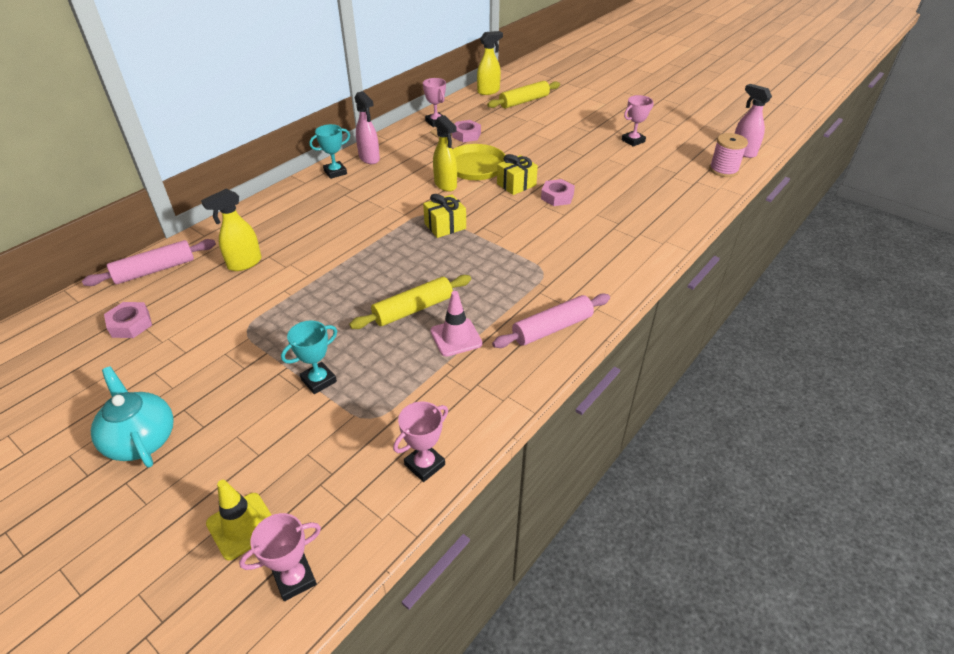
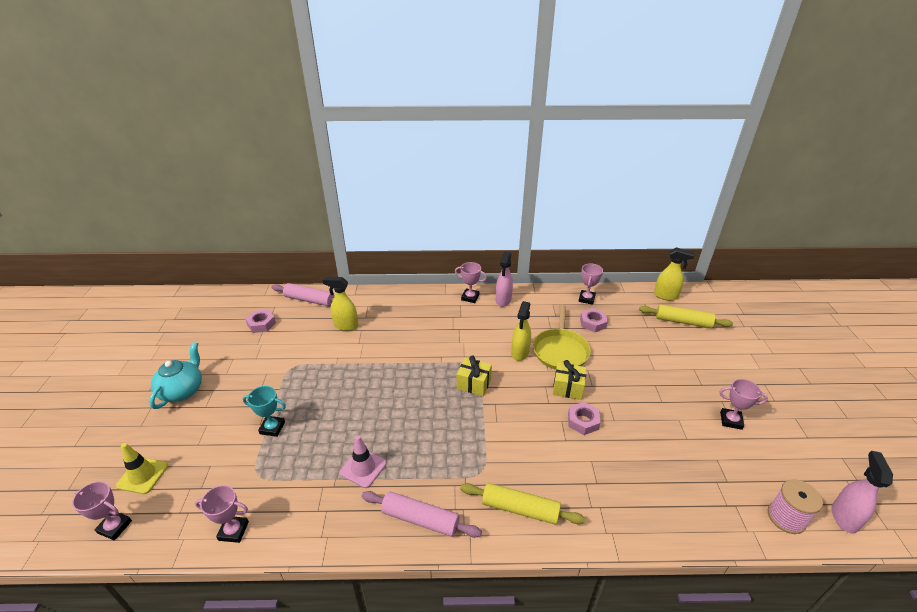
camera: 50 degrees right, 5 degrees down
turquoise trophy [309,124,350,179] -> pink trophy [455,262,487,303]
yellow rolling pin [349,275,471,329] -> yellow rolling pin moved to [460,483,585,525]

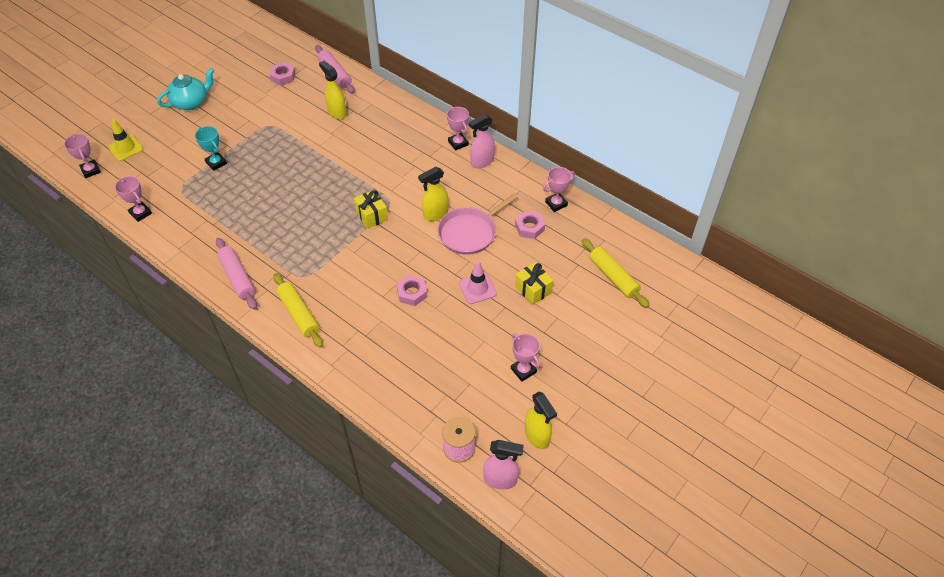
camera: 40 degrees right, 15 degrees up
pink traffic cone [340,435,386,488] -> pink traffic cone moved to [459,261,497,304]
yellow pan [533,305,591,370] -> pink pan [437,194,517,255]
yellow gift [553,360,586,400] -> yellow gift moved to [515,262,554,305]
yellow spray bottle [654,247,694,301] -> yellow spray bottle moved to [525,391,557,449]
pink spray bottle [831,451,893,534] -> pink spray bottle turned 45 degrees clockwise [483,440,524,490]

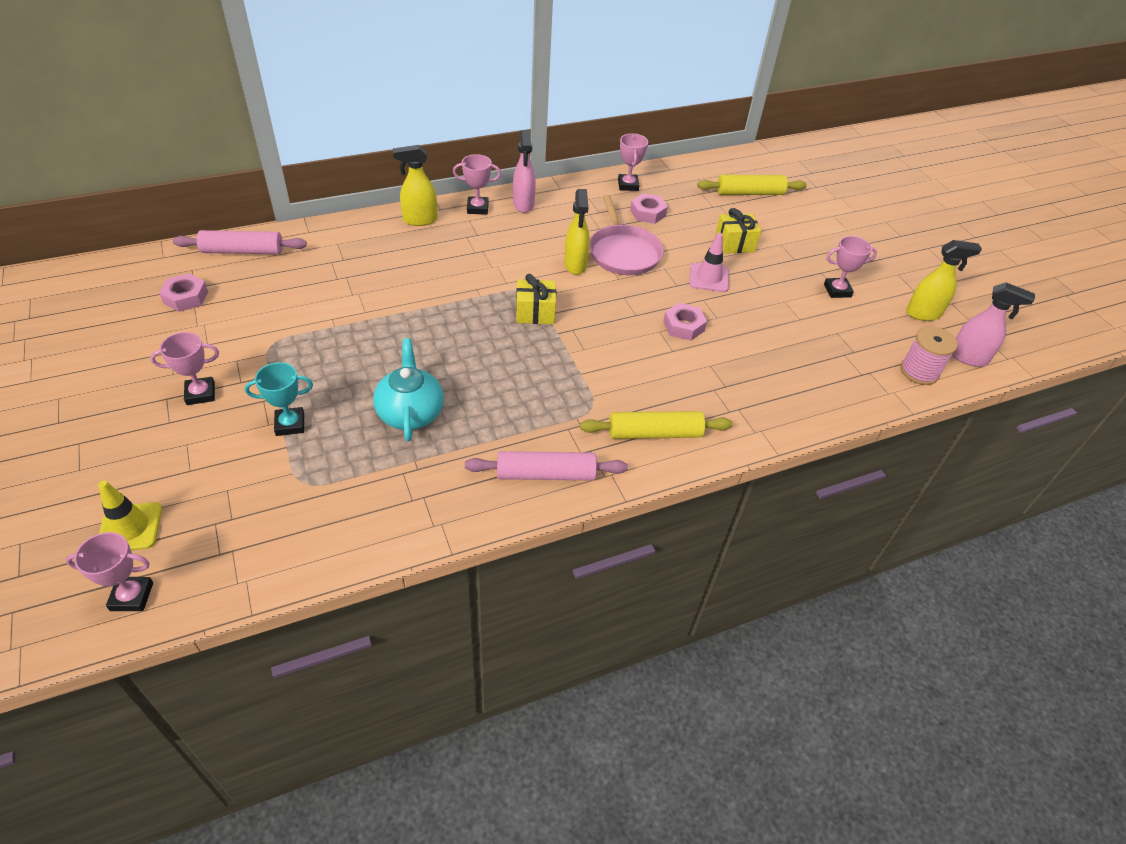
camera: 65 degrees left, 5 degrees down
pink trophy [115,176,152,222] -> pink trophy moved to [150,332,219,405]
turquoise teapot [157,68,214,110] -> turquoise teapot moved to [373,338,444,441]
yellow spray bottle [319,61,347,119] -> yellow spray bottle moved to [393,145,438,226]
pink spray bottle [483,440,524,490] -> pink spray bottle turned 75 degrees clockwise [952,282,1035,367]

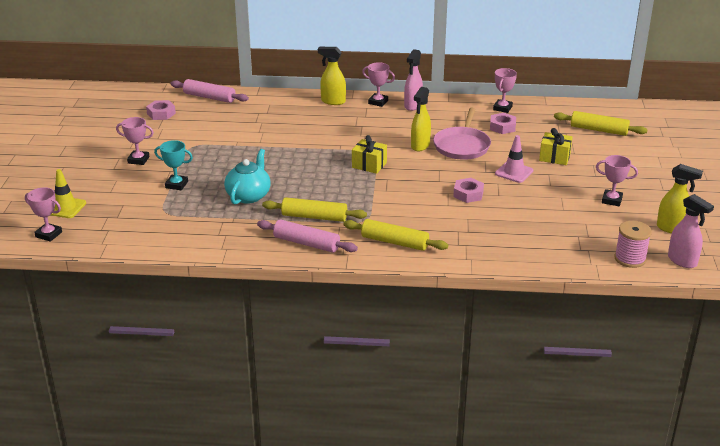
camera: 30 degrees right, 15 degrees down
none -> yellow rolling pin [262,197,367,222]

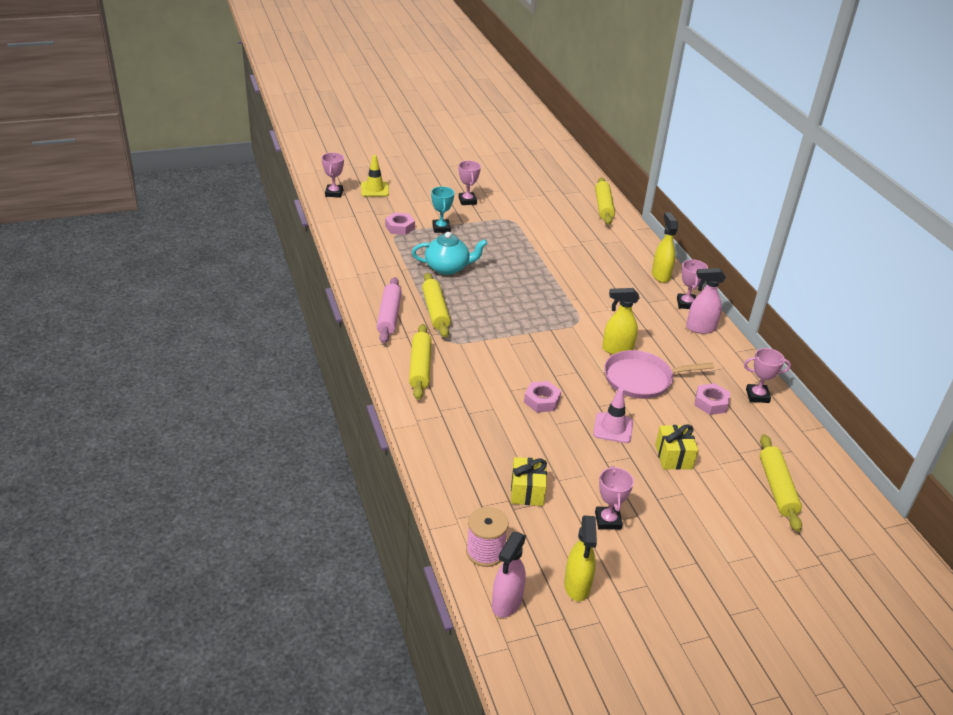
camera: 65 degrees right, 5 degrees up
pink nut [146,100,176,120] -> pink nut moved to [385,212,415,235]
pink rolling pin [171,79,249,103] -> yellow rolling pin [595,177,615,225]
yellow gift [352,135,387,174] -> yellow gift moved to [511,457,547,506]

